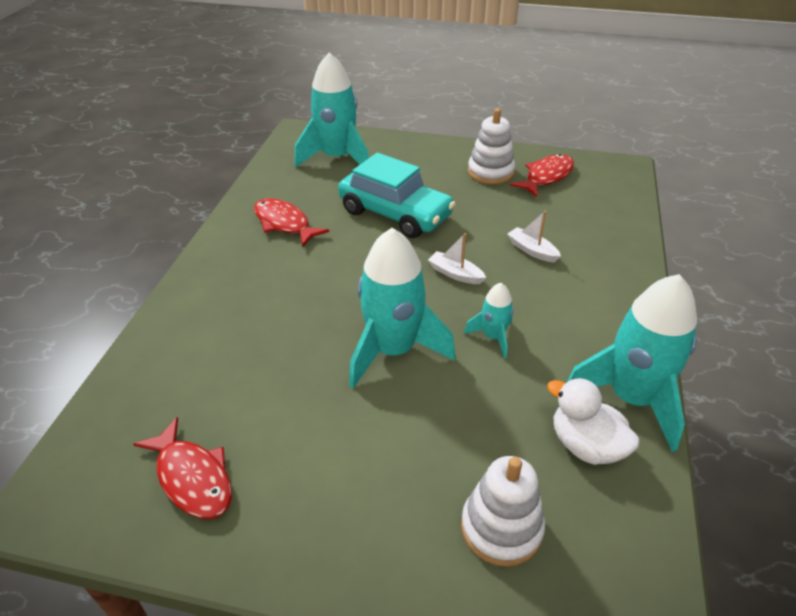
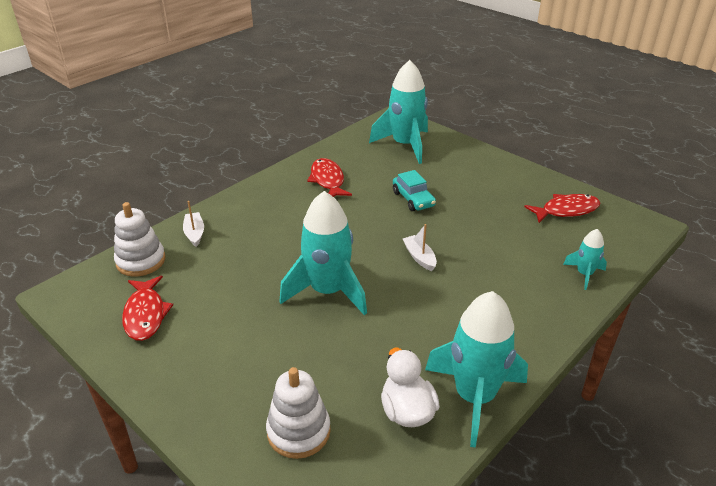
camera: 30 degrees right, 5 degrees down
turquoise car [338,153,456,238] -> turquoise car [393,170,436,211], size x0.56
turquoise rocket [464,283,514,359] -> turquoise rocket moved to [563,229,607,290]
white stacking toy [468,108,515,184] -> white stacking toy moved to [114,202,166,277]
white boat [507,211,561,263] -> white boat moved to [183,201,204,247]

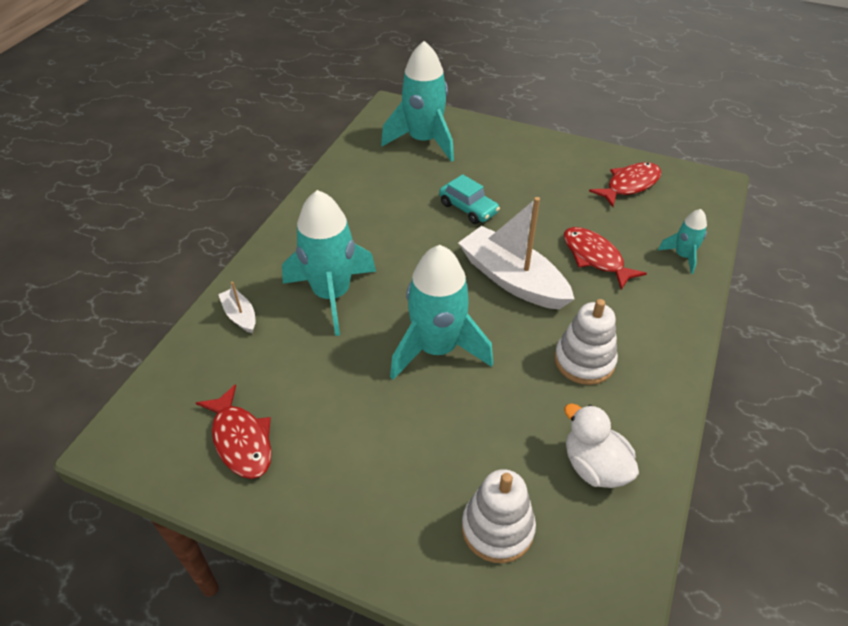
camera: 20 degrees left, 10 degrees up
white stacking toy [114,202,166,277] -> white stacking toy moved to [555,299,618,385]
red fish [307,158,352,197] -> red fish moved to [564,227,647,290]
white boat [403,224,437,271] -> white boat [458,197,574,310], size x2.17
turquoise rocket [425,291,528,448] -> turquoise rocket moved to [282,190,376,336]

